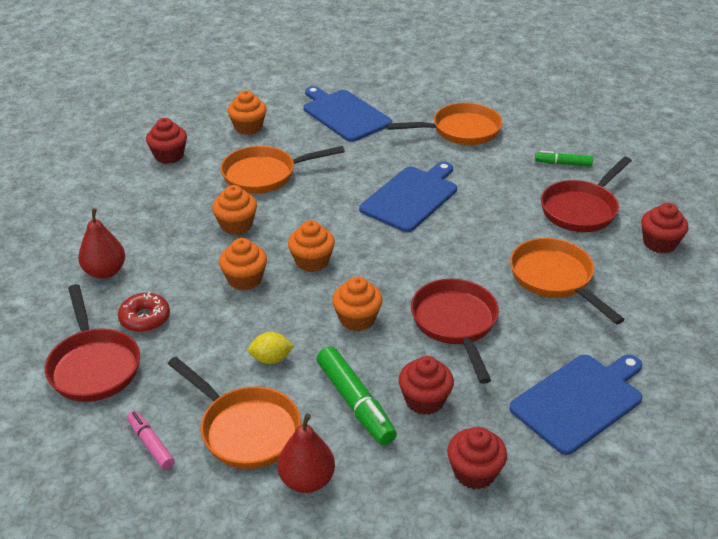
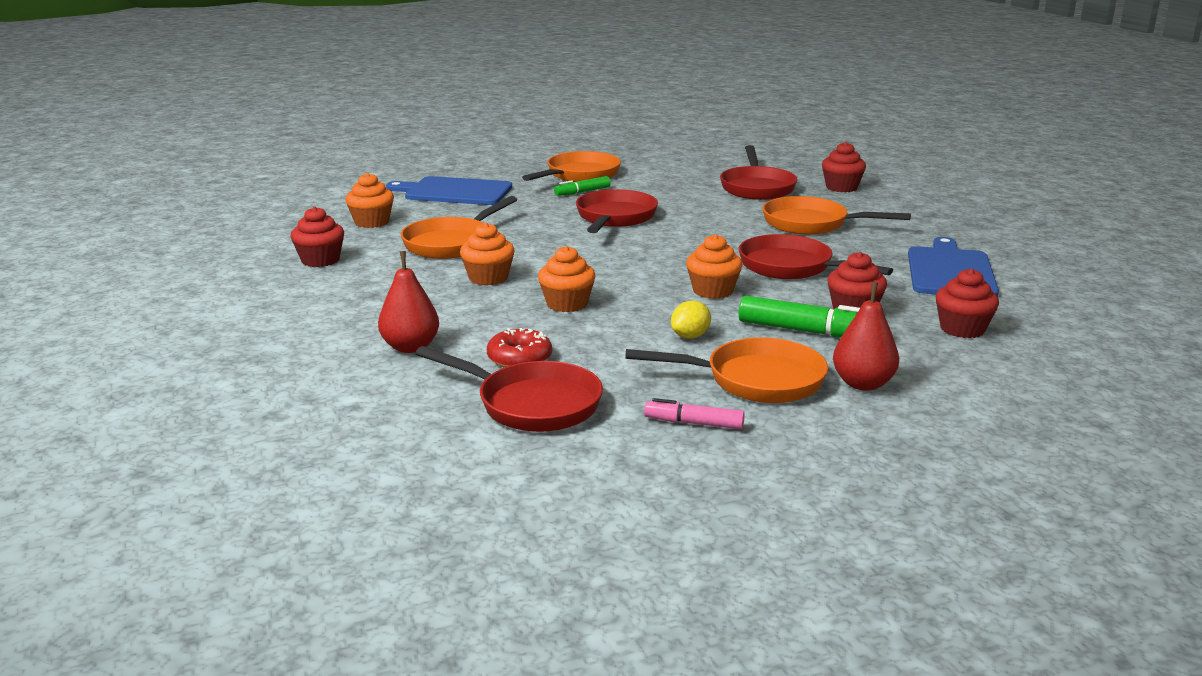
camera: 40 degrees left, 15 degrees down
orange cupcake [288,220,335,272] -> none
blue cutting board [359,162,457,232] -> red pan [576,189,658,233]
green marker [535,151,593,167] -> green marker moved to [554,176,611,196]

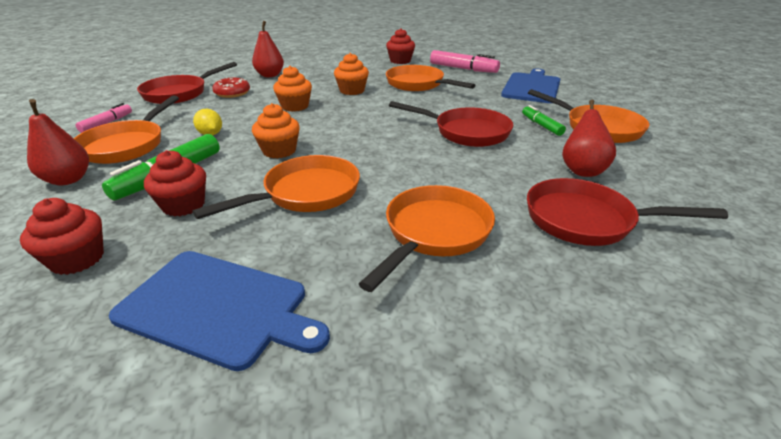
camera: 100 degrees right, 10 degrees up
orange cupcake [345,173,394,228] -> pink marker [430,50,500,73]
red pan [739,234,893,279] -> orange pan [192,155,360,219]
red cupcake [822,142,866,192] -> none
none -> red pear [562,100,616,177]

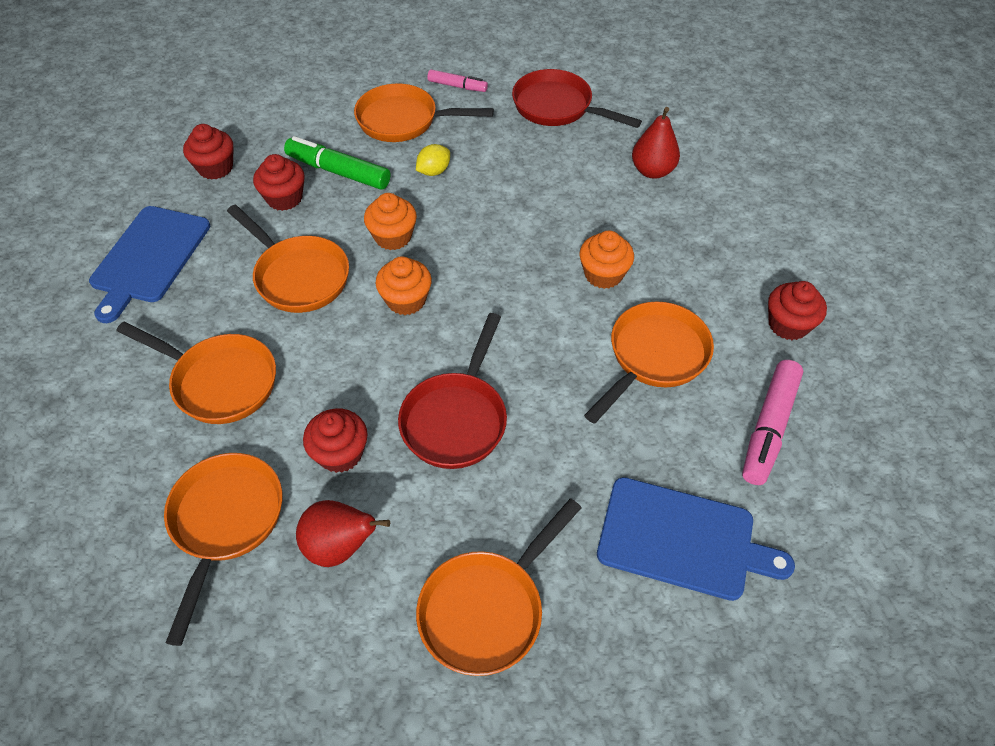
camera: 85 degrees right, 20 degrees up
red pear [27,99,89,186] -> none
red donut [212,77,250,98] -> none
orange cupcake [273,66,312,112] -> orange cupcake moved to [375,256,432,315]
green marker [522,105,566,136] -> none
red pan [527,178,728,246] -> orange pan [164,453,282,646]
none -> red cupcake [303,408,368,473]

